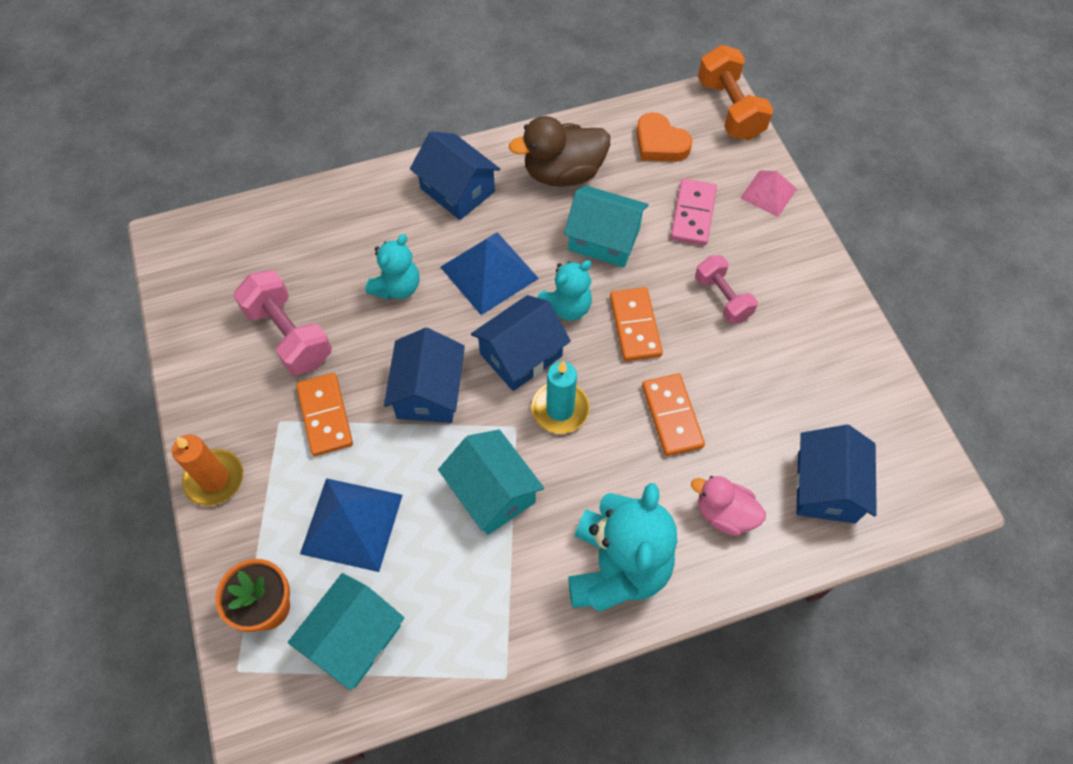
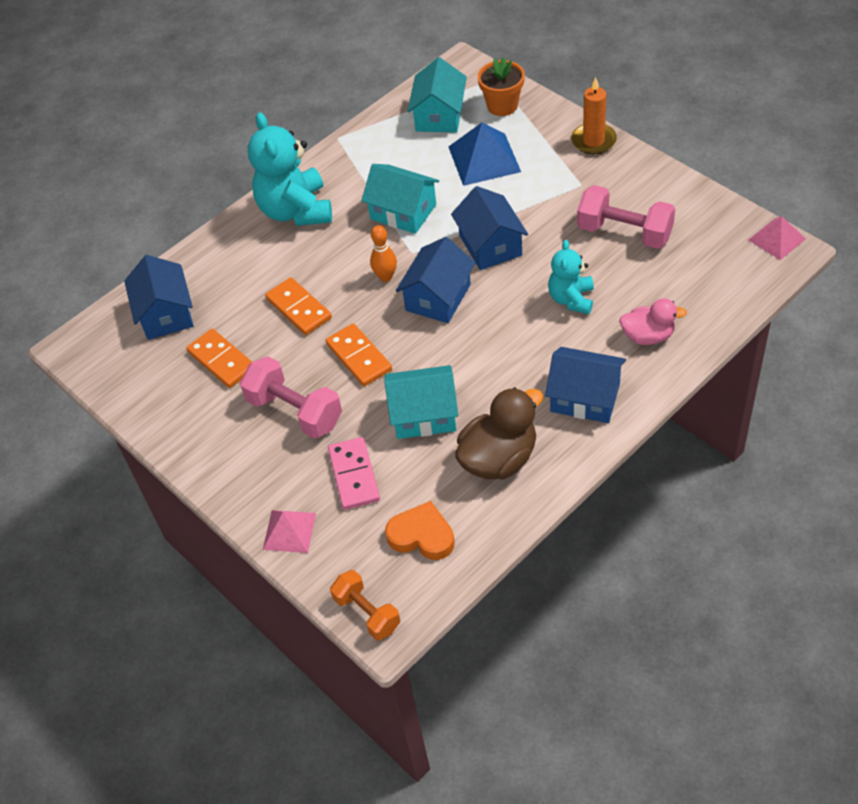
camera: 160 degrees right, 10 degrees down
orange domino [296,373,353,456] -> orange domino moved to [186,329,252,388]
blue pyramid [440,232,539,315] -> none
turquoise candle [531,361,590,434] -> orange bowling pin [370,225,397,282]
turquoise teddy bear [537,260,592,321] -> none
pink duck [691,476,766,536] -> pink duck moved to [619,298,687,345]
pink dumbbell [695,255,758,324] -> pink dumbbell [240,356,342,439], size x1.52
orange dumbbell [698,45,773,140] -> orange dumbbell [330,570,400,640], size x0.66
none -> pink pyramid [748,216,806,260]

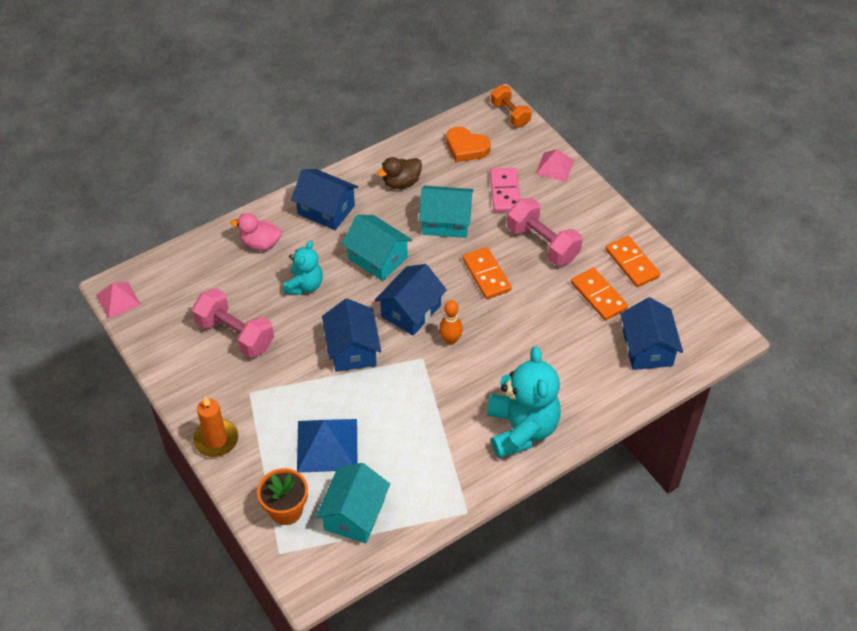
camera: 175 degrees left, 0 degrees up
orange domino [265,277,332,335] -> orange domino moved to [605,236,660,287]
turquoise house [361,164,439,234] -> turquoise house moved to [342,215,412,281]
brown duck [455,387,543,480] -> brown duck [377,157,422,189], size x0.64

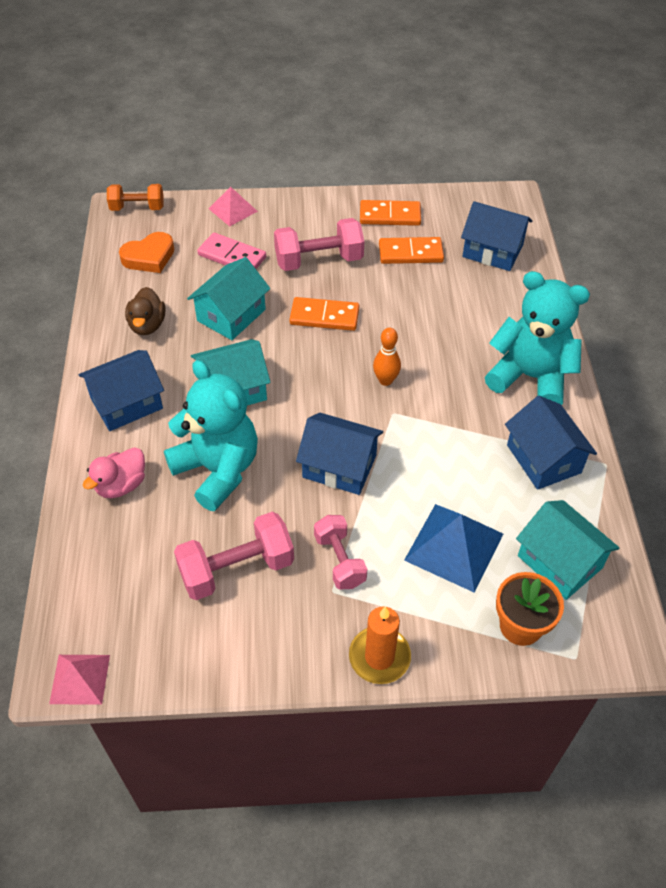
camera: 60 degrees left, 0 degrees up
turquoise teddy bear [283,241,323,295] -> turquoise teddy bear [164,360,258,511], size x1.73
blue house [375,264,447,336] -> blue house moved to [505,396,597,490]
none -> pink dumbbell [314,515,367,590]

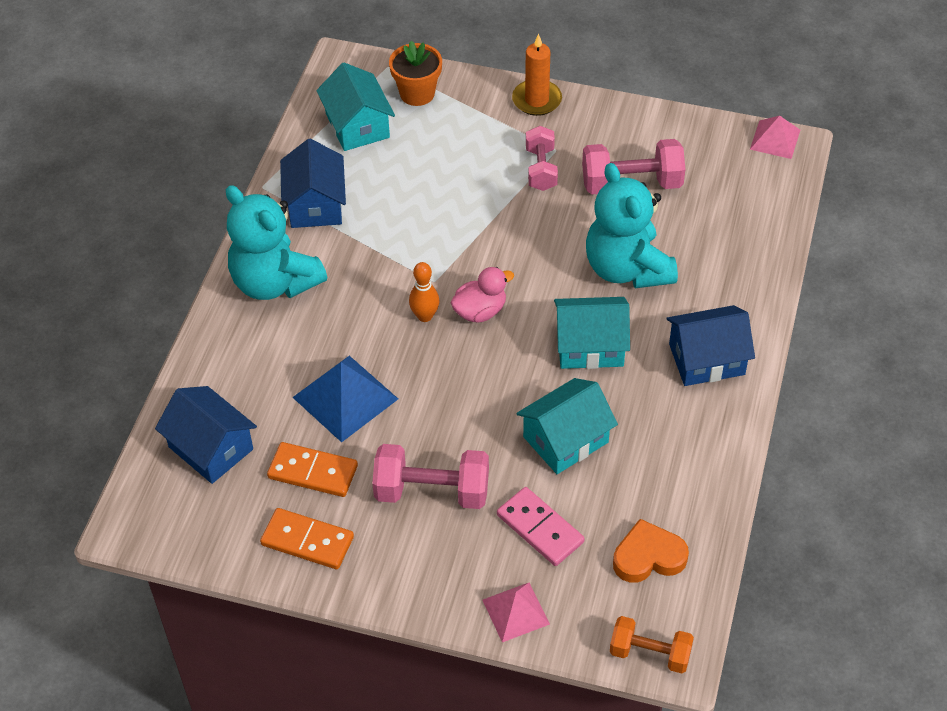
camera: 160 degrees left, 0 degrees up
pink duck [83,447,145,498] -> pink duck moved to [450,267,514,323]
brown duck [125,287,165,335] -> none
orange domino [289,297,359,331] -> none
blue house [296,413,383,495] -> none
blue pyramid [404,504,503,593] -> blue pyramid moved to [292,356,398,442]

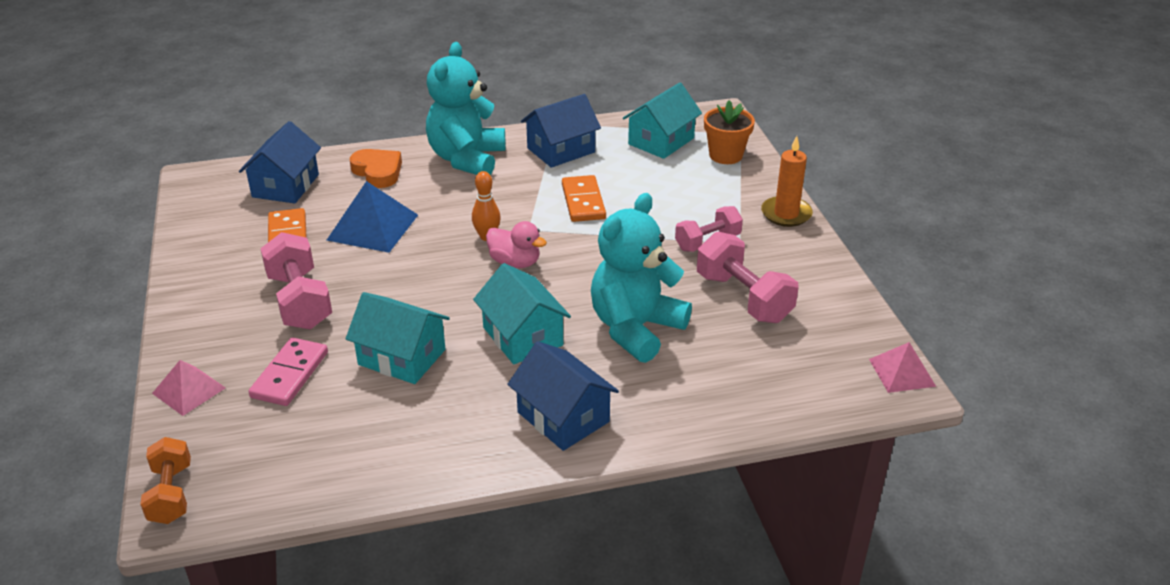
camera: 60 degrees right, 15 degrees down
orange domino [260,508,354,569] -> orange domino moved to [562,175,606,222]
orange heart [613,519,689,583] -> orange heart moved to [350,149,402,188]

